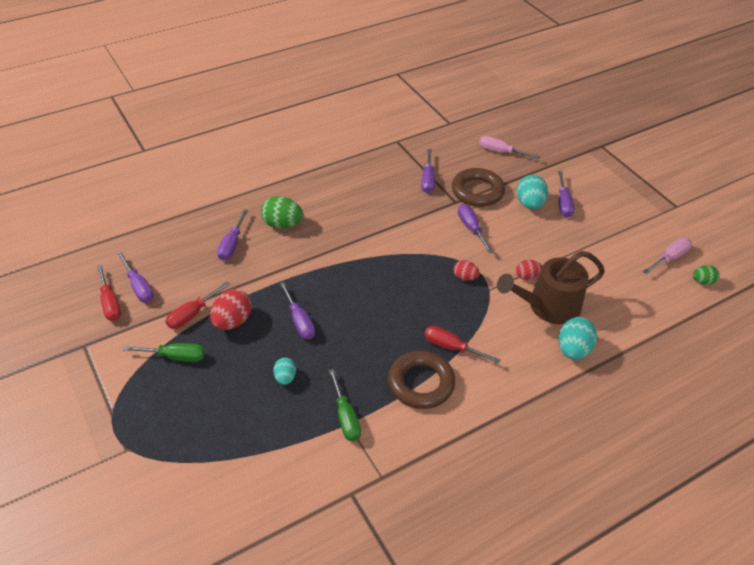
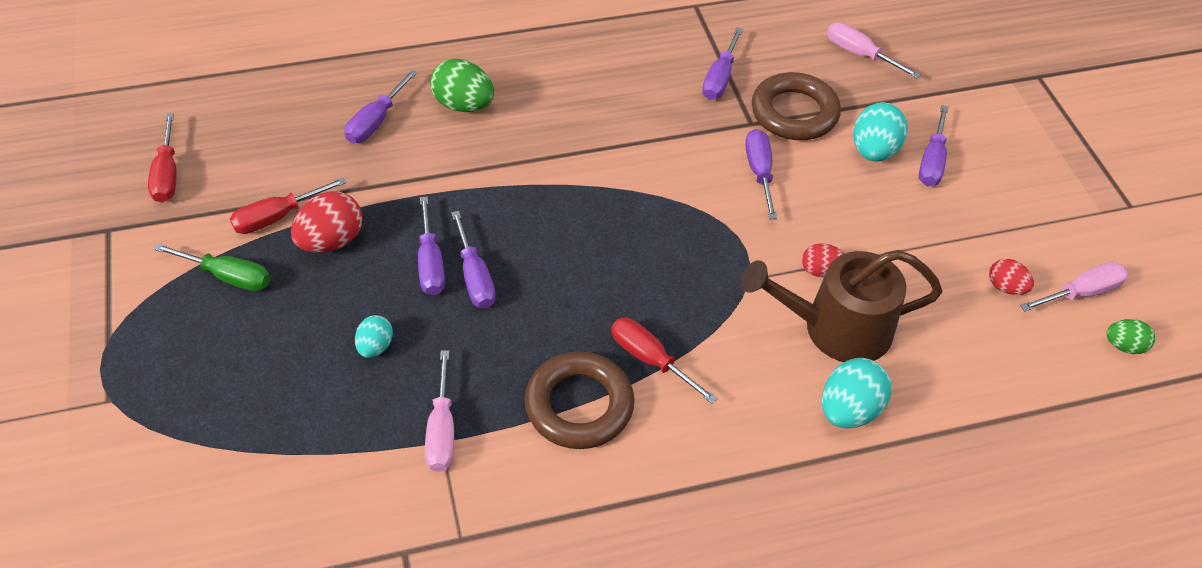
camera: 15 degrees right, 5 degrees up
purple screwdriver [117,252,154,303] -> purple screwdriver moved to [451,211,496,309]
green screwdriver [329,369,361,441] -> pink screwdriver [425,350,454,472]
red egg [453,260,480,281] -> red egg moved to [989,259,1034,295]

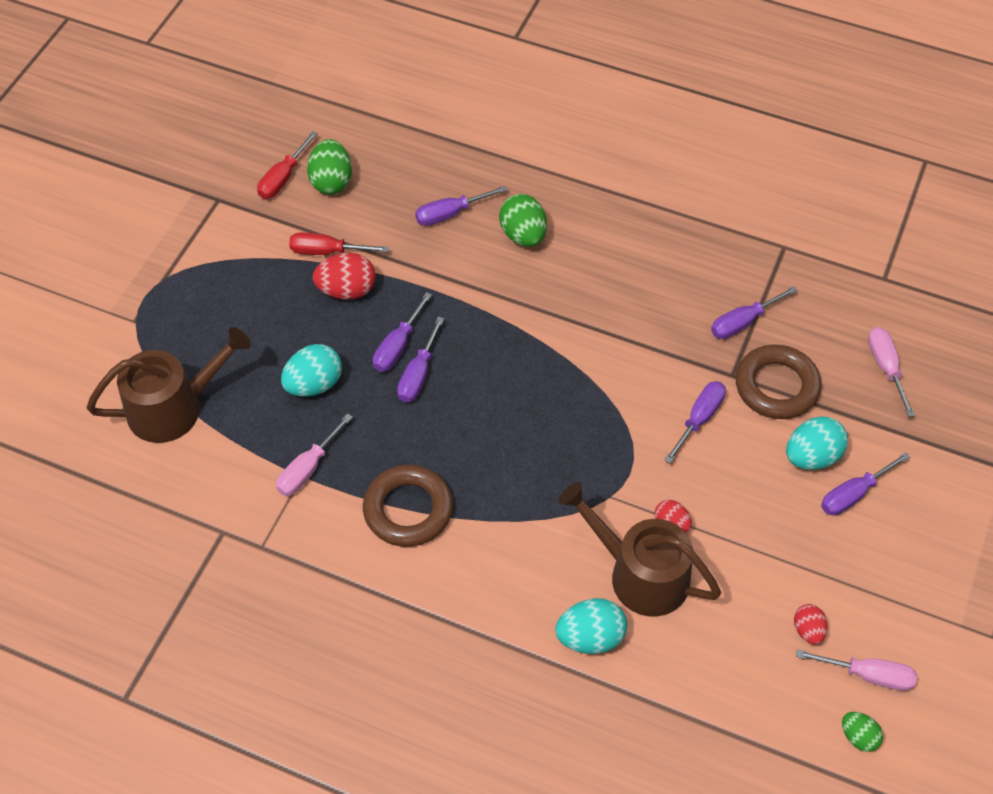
camera: 40 degrees right, 5 degrees up
green screwdriver [154,243,270,291] -> none
turquoise egg [355,315,393,358] -> turquoise egg [281,344,342,397], size x1.69
red screwdriver [611,318,718,404] -> none
none -> brown watering can [86,327,251,443]
none -> green egg [307,139,352,195]

